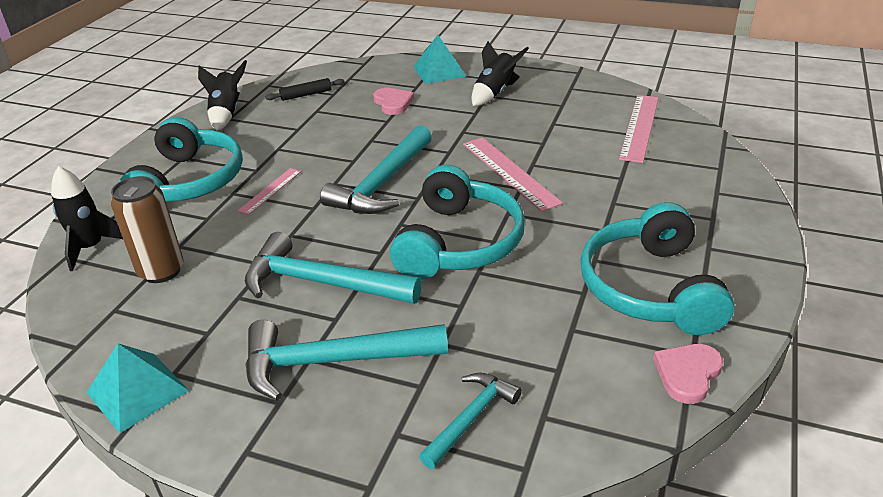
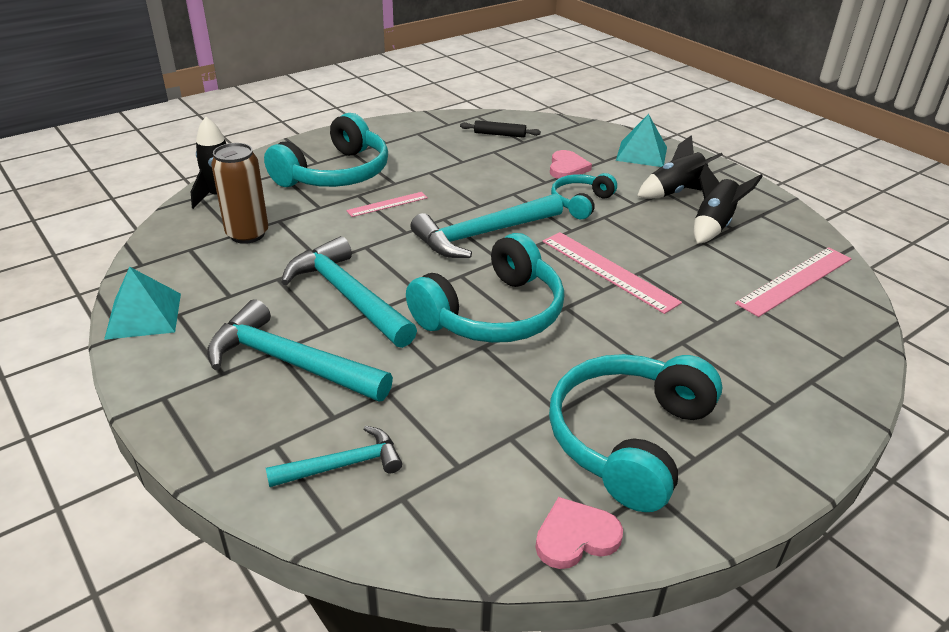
camera: 30 degrees right, 0 degrees up
black rocket [198,60,247,131] -> black rocket moved to [694,163,763,244]
pink ruler [463,137,563,212] -> pink ruler turned 45 degrees counterclockwise [543,232,682,314]
none -> turquoise headphones [551,173,617,219]

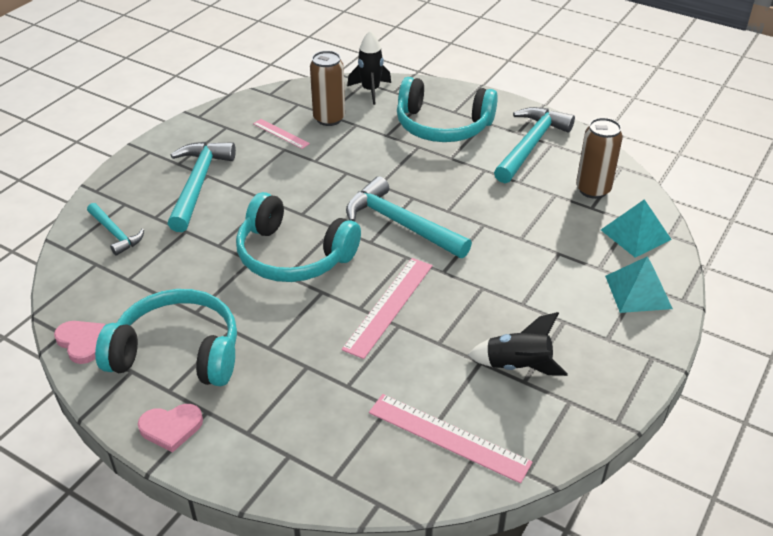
camera: 70 degrees right, 5 degrees up
turquoise pyramid [104,267,181,340] -> turquoise pyramid moved to [601,199,672,258]
turquoise hammer [281,236,417,348] -> turquoise hammer moved to [494,107,575,183]
pink ruler [346,192,428,217] -> pink ruler moved to [253,119,310,149]
black rolling pin [460,120,541,138] -> brown can [576,118,623,199]
pink heart [550,150,592,179] -> pink heart moved to [138,404,203,453]
turquoise headphones [551,173,617,219] -> none
black rocket [637,135,723,199] -> none

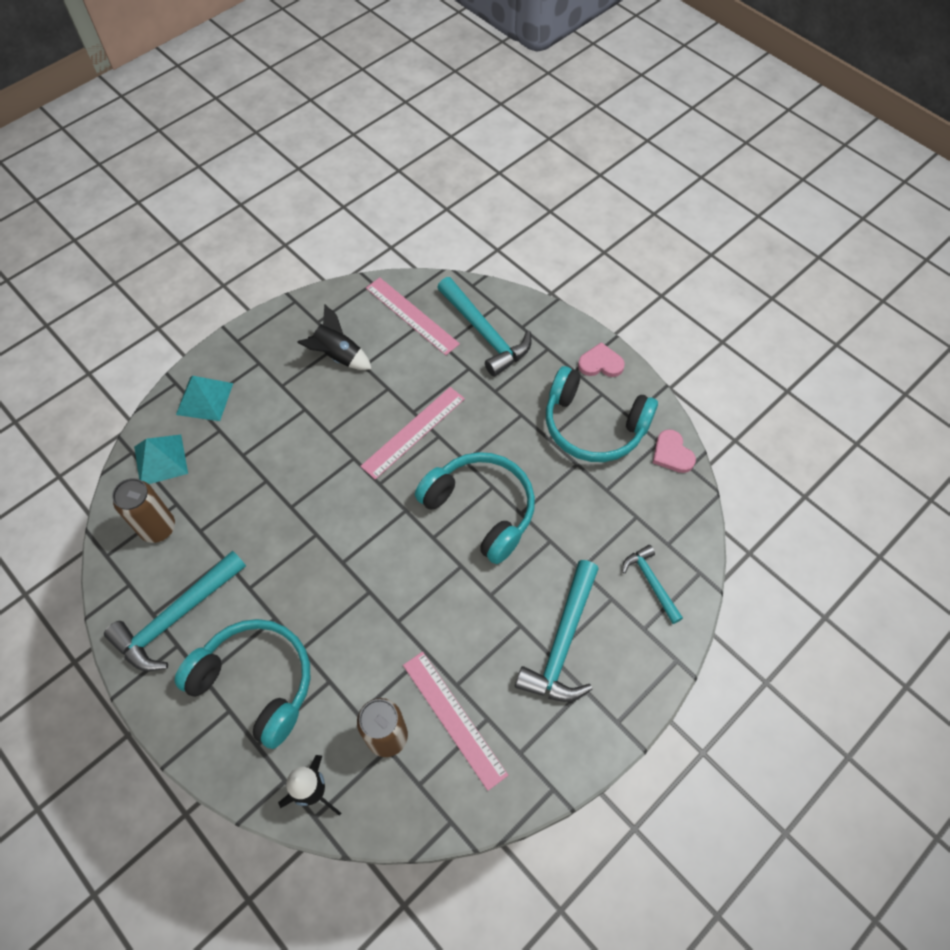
camera: 165 degrees left, 20 degrees up
pink ruler [253,119,310,149] -> pink ruler [403,652,508,791], size x1.74
turquoise hammer [346,176,472,258] -> turquoise hammer moved to [437,277,531,377]

